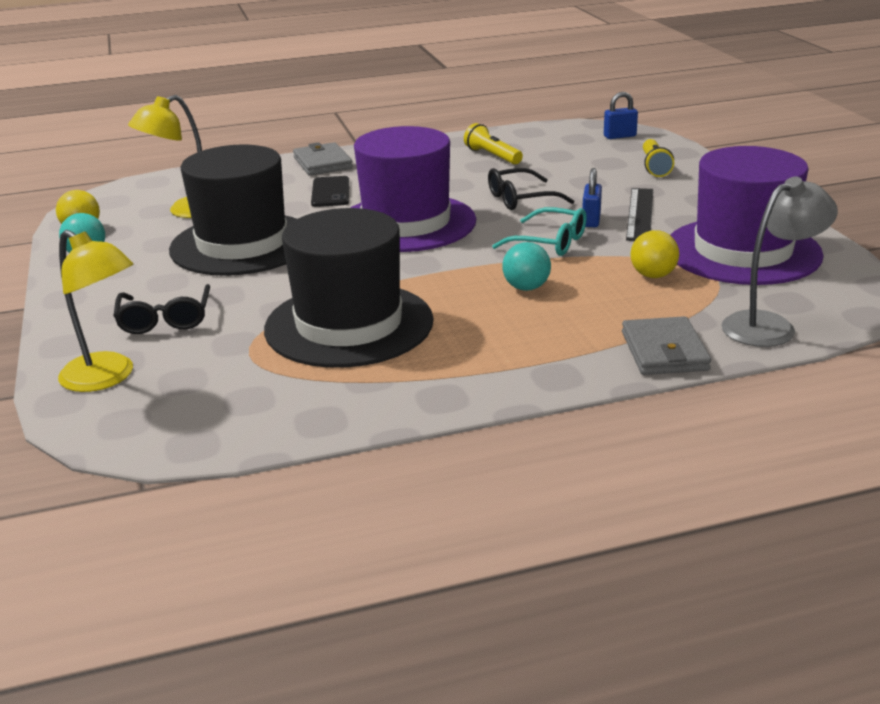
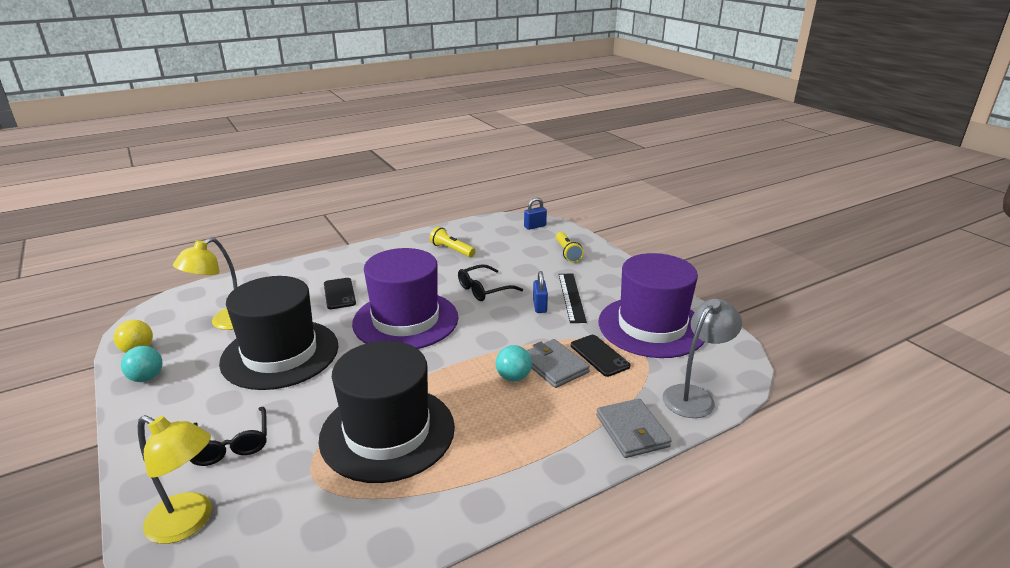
camera: 15 degrees left, 0 degrees up
grey wallet [293,142,353,176] -> grey wallet moved to [527,339,590,388]
turquoise glasses [492,207,587,256] -> none
yellow ball [631,230,679,278] -> black phone [571,335,630,377]

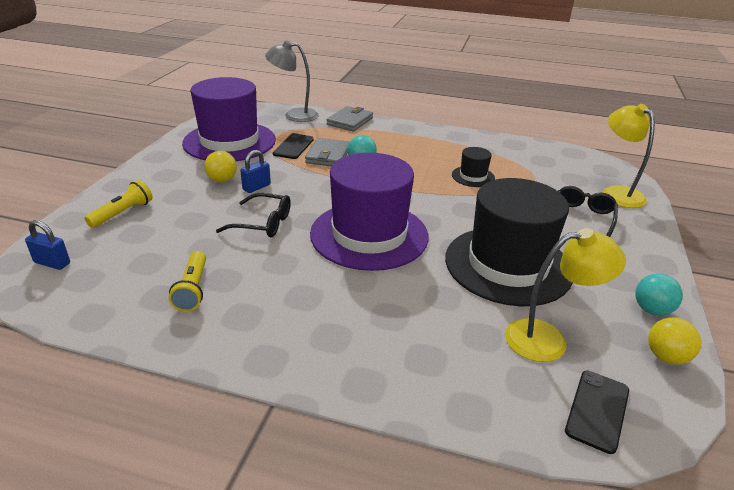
camera: 135 degrees left, 5 degrees up
black hat [318,341,455,483] -> black hat [452,147,495,187], size x0.43
black phone [324,278,356,309] -> black phone moved to [565,371,629,454]
black ruler [558,274,587,323] -> yellow ball [204,151,237,182]

